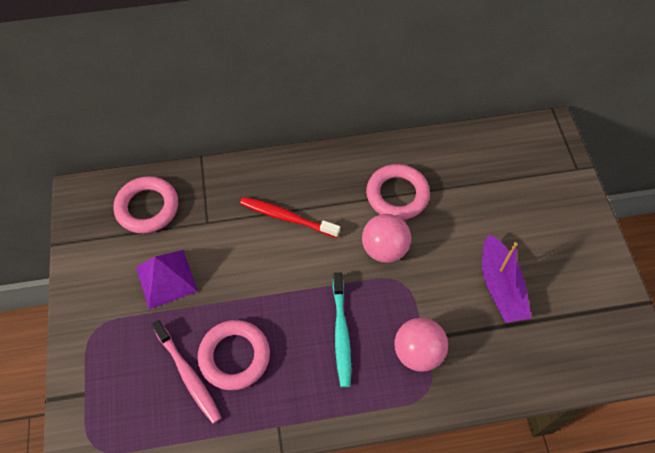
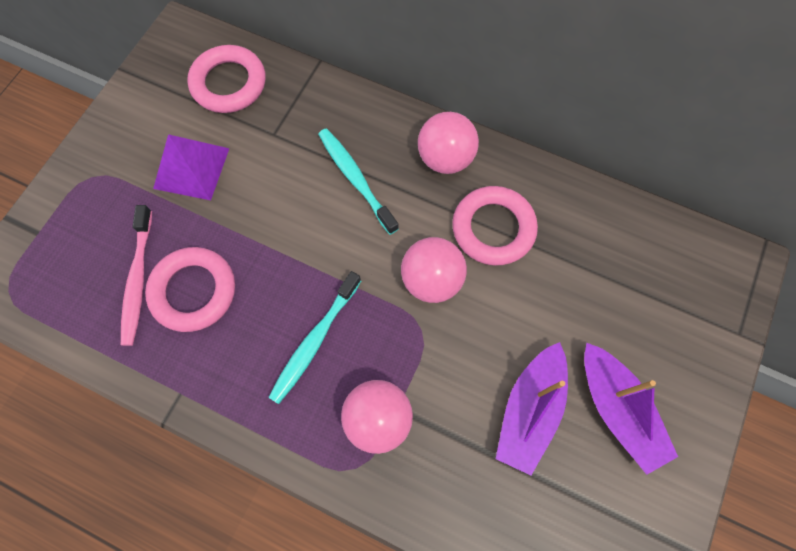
camera: 35 degrees right, 10 degrees up
red toothbrush [240,197,340,238] -> turquoise toothbrush [318,128,399,235]
none -> pink ball [418,112,479,174]
none -> purple boat [584,343,678,475]

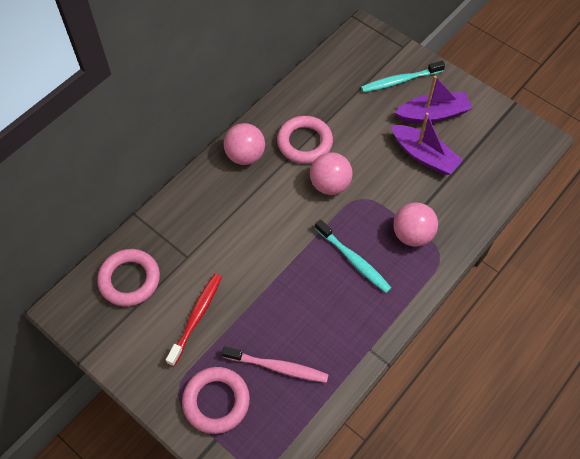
camera: 75 degrees left, 10 degrees down
pink ring [145,247,235,332] -> pink ring moved to [182,367,250,434]
purple pyramid [153,134,230,200] -> red toothbrush [166,274,222,366]
turquoise toothbrush [318,128,399,235] -> turquoise toothbrush moved to [361,61,445,92]

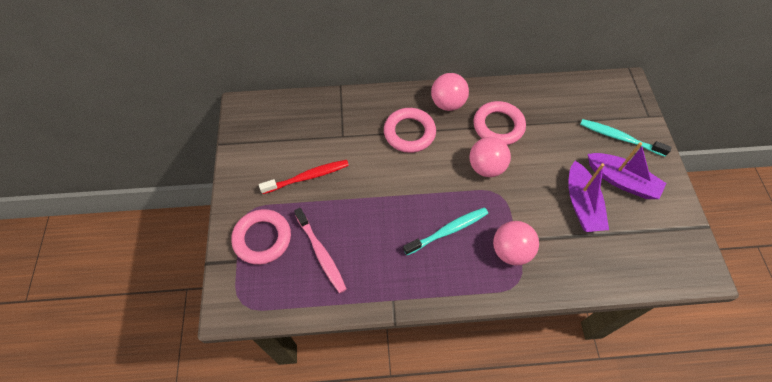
camera: 45 degrees right, 0 degrees up
pink ring [97,249,160,306] -> pink ring moved to [384,108,436,153]
turquoise toothbrush [315,219,392,293] -> turquoise toothbrush turned 120 degrees counterclockwise [403,207,488,255]

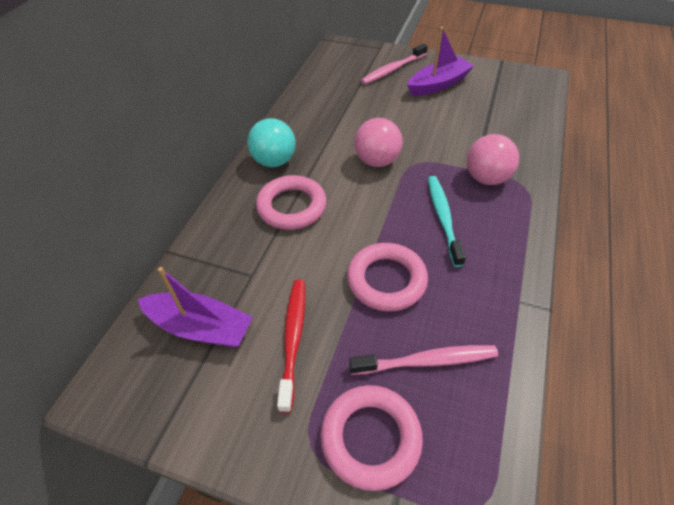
camera: 65 degrees left, 10 degrees down
pink ball [431,73,469,111] -> turquoise ball [247,118,296,167]
pink ring [473,101,526,145] -> pink ring moved to [347,243,428,312]
purple boat [568,161,609,232] -> purple boat moved to [137,267,253,348]
turquoise toothbrush [580,119,672,157] -> pink toothbrush [361,43,428,84]

